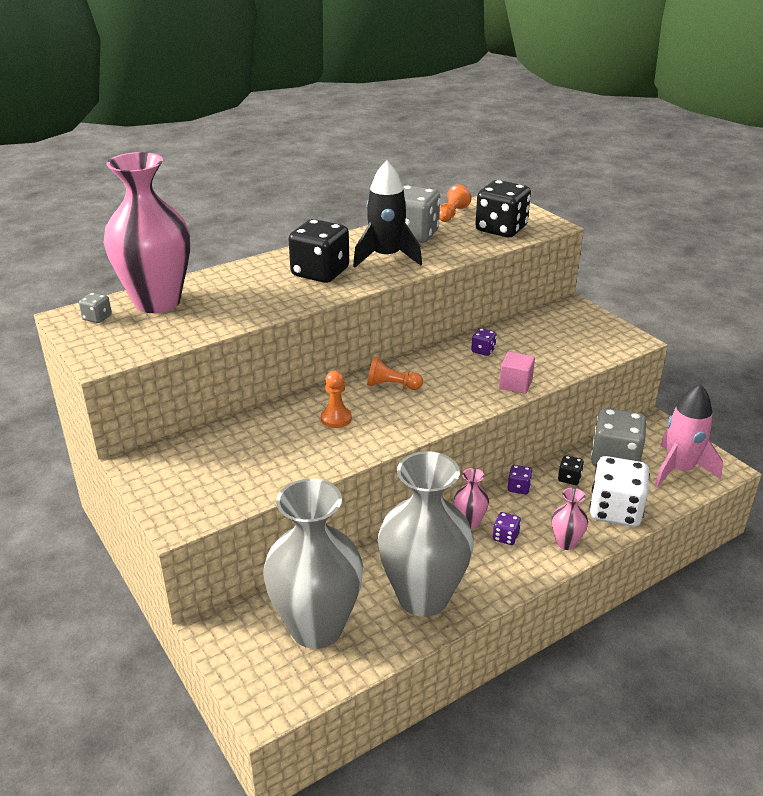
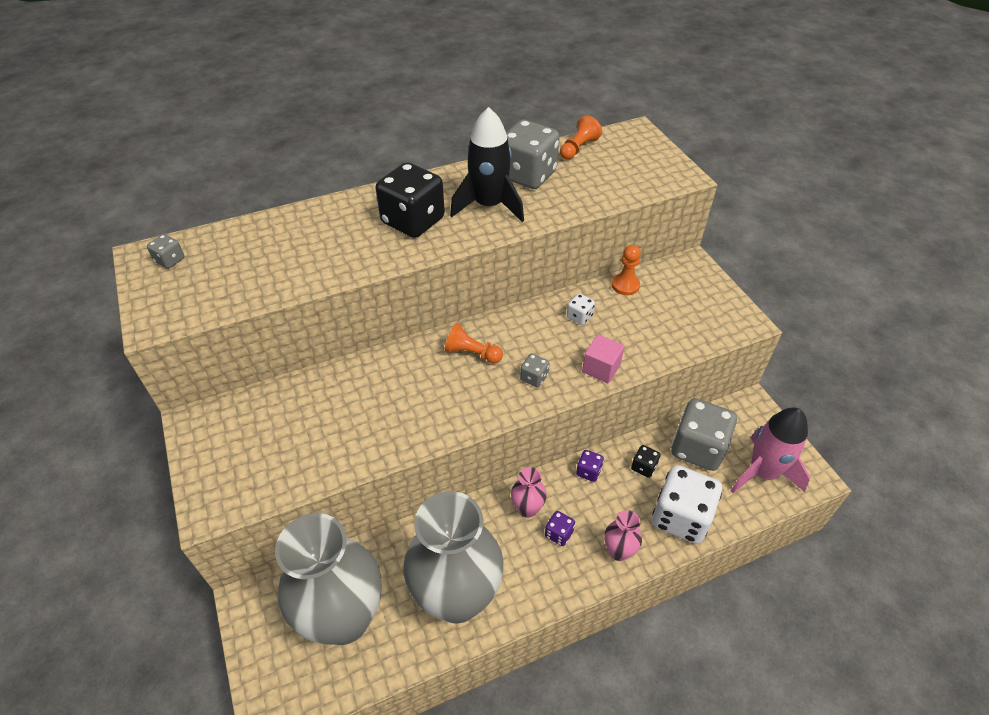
camera: 10 degrees right, 15 degrees up
pink vase [104,152,190,313] -> none
orange pawn [321,371,352,428] -> orange pawn moved to [612,245,641,295]
purple dice [471,328,497,356] -> white dice [567,293,595,325]
black dice [475,180,531,237] -> none
none -> grey dice [520,353,549,387]

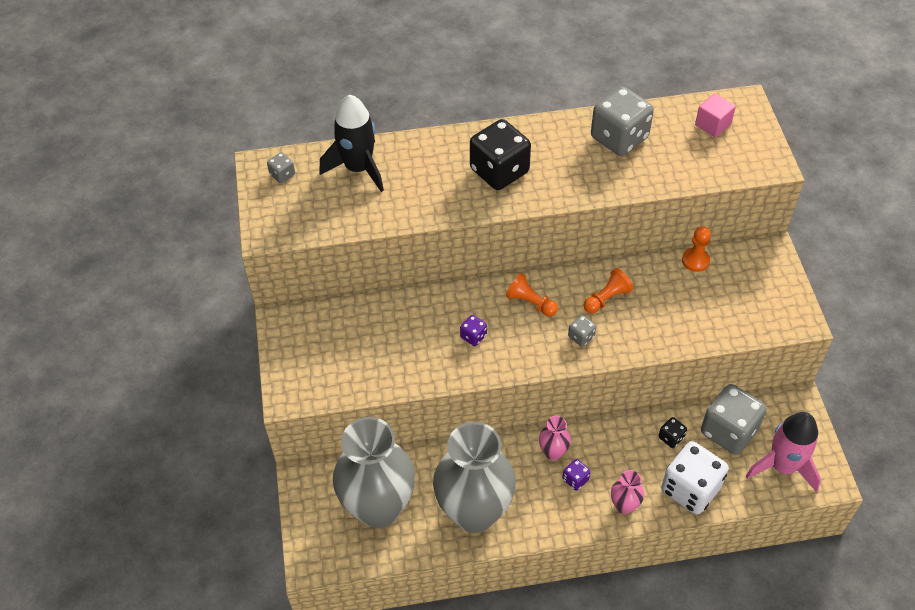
camera: 15 degrees right, 5 degrees up
black rocket [450,107,524,222] -> black rocket moved to [319,94,384,192]
orange pawn [560,115,602,160] -> orange pawn moved to [584,268,633,313]
white dice [567,293,595,325] -> none
purple dice [576,450,604,482] -> purple dice moved to [460,315,487,346]
pink cube [582,334,625,383] -> pink cube moved to [695,94,736,138]

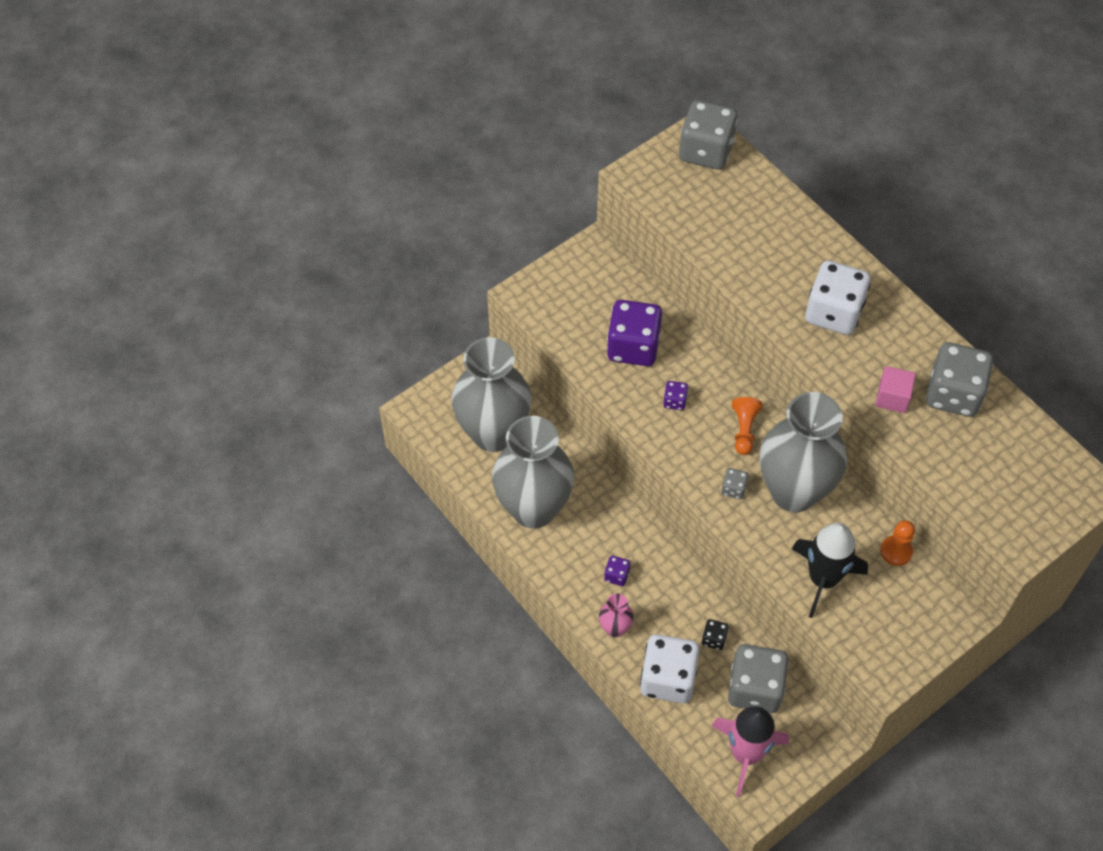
camera: 60 degrees right, 5 degrees up
grey dice [267,152,295,183] -> grey dice [679,100,738,170], size x2.27
black rocket [319,94,384,192] -> black rocket moved to [792,523,868,618]
black dice [470,119,531,190] -> white dice [805,260,871,335]
pink vase [539,416,571,460] -> none
orange pawn [584,268,633,313] -> grey vase [760,392,847,512]
pink cube [695,94,736,138] -> pink cube moved to [875,366,916,413]
none -> purple dice [607,300,662,366]

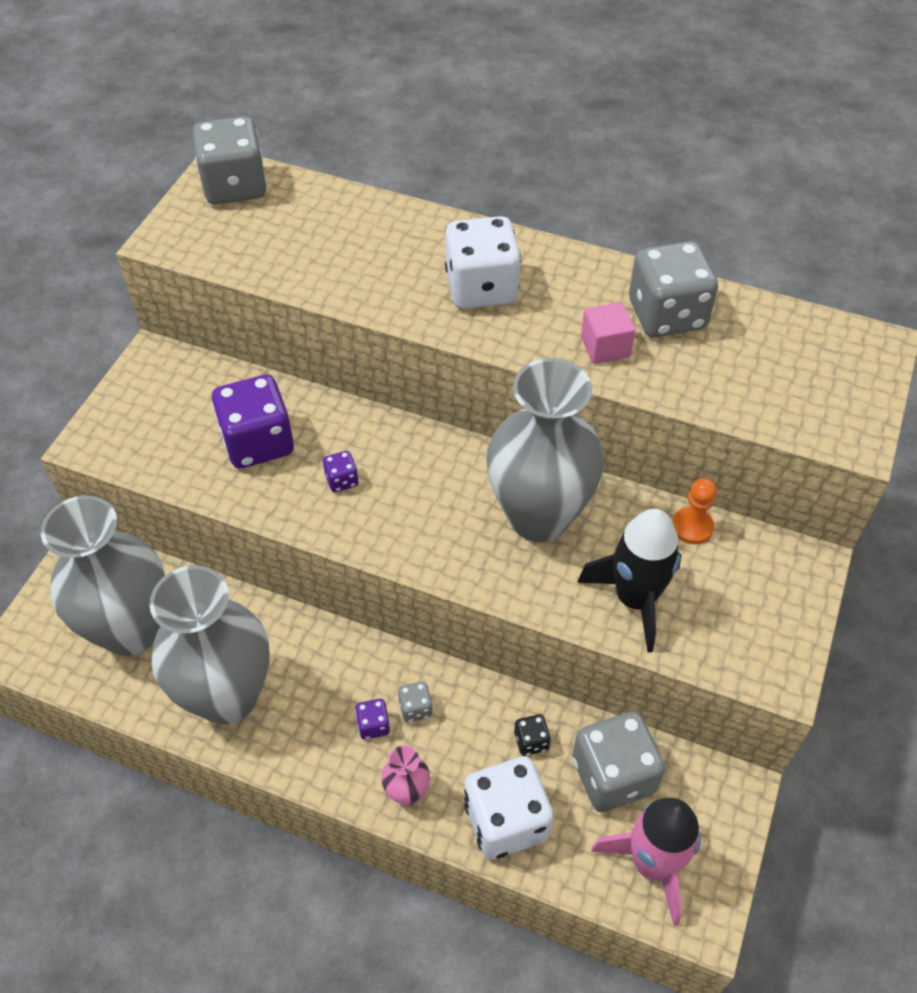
camera: 30 degrees left, 5 degrees down
grey dice [721,468,749,499] -> grey dice moved to [398,681,433,722]
orange pawn [732,397,762,455] -> none

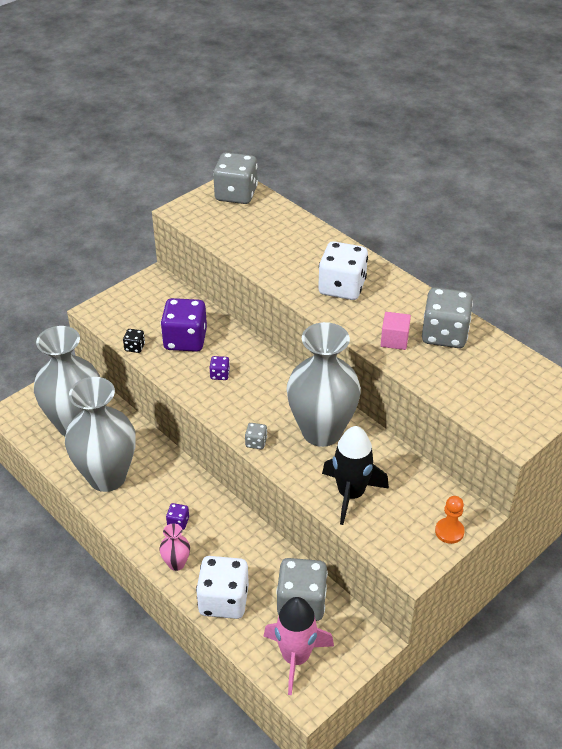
camera: 25 degrees right, 10 degrees down
grey dice [398,681,433,722] -> grey dice moved to [245,423,267,449]
black dice [514,714,551,756] -> black dice moved to [123,329,145,353]
orange pawn [672,478,717,544] -> orange pawn moved to [435,496,465,544]

